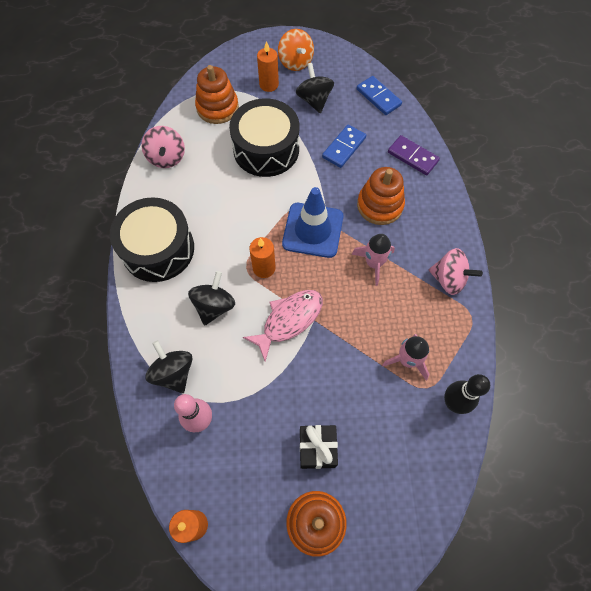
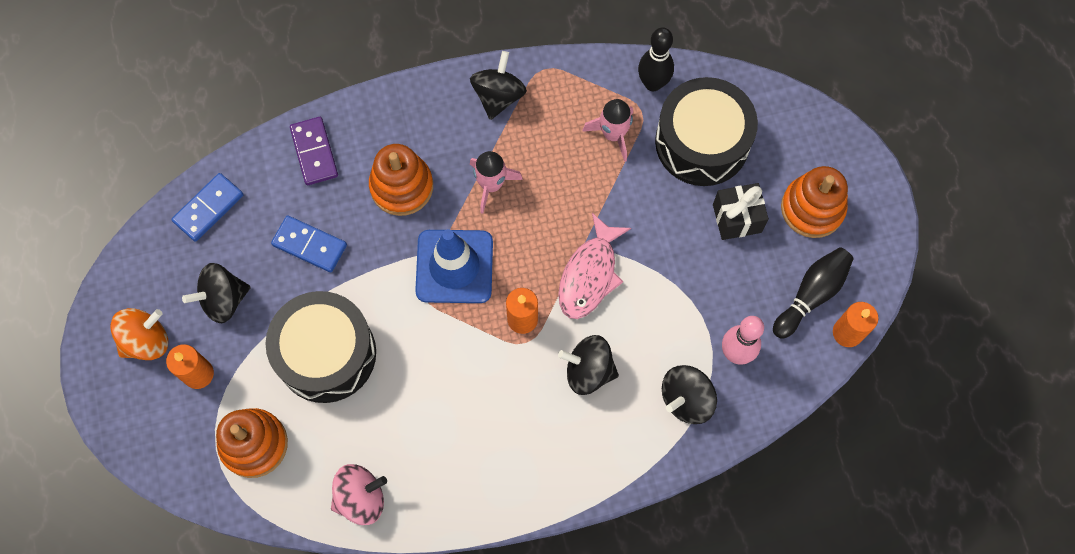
camera: 100 degrees left, 5 degrees up
black drum [110,197,194,282] -> black drum moved to [655,77,758,186]
pink fish [243,290,323,362] -> pink fish turned 105 degrees counterclockwise [558,213,631,319]
purple domino [388,135,440,175] -> purple domino turned 45 degrees counterclockwise [290,117,338,185]
pink spinning top [429,248,483,295] -> black spinning top [470,51,527,120]
none -> black bowling pin [773,247,854,339]

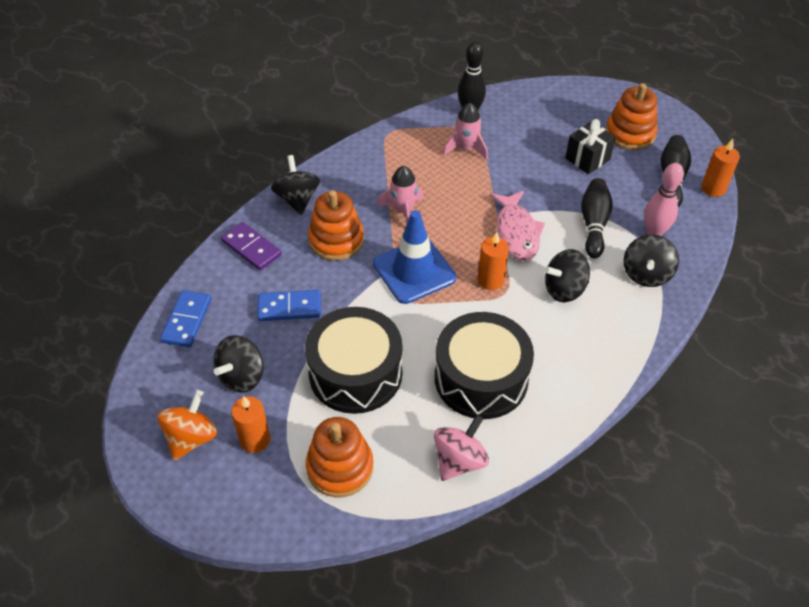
camera: 30 degrees left, 20 degrees down
black spinning top [470,51,527,120] -> black spinning top moved to [271,155,320,215]
black drum [655,77,758,186] -> black drum moved to [435,312,534,419]
none -> black bowling pin [581,178,613,258]

